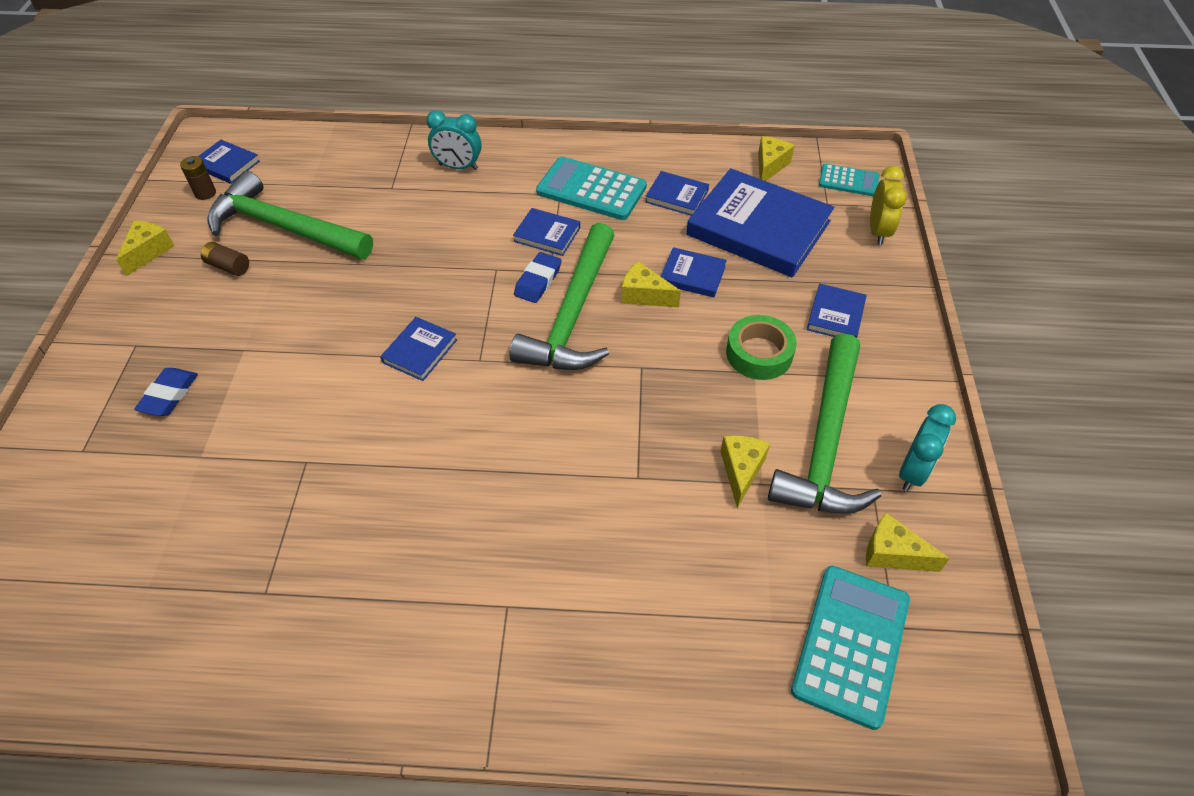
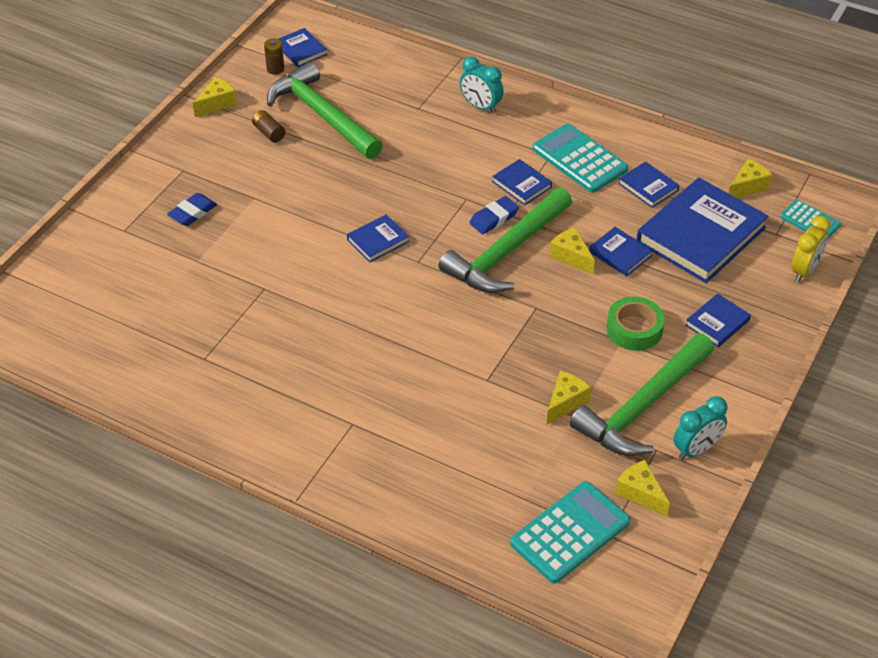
camera: 25 degrees right, 5 degrees down
blue book [686,168,834,278] -> blue book turned 75 degrees clockwise [636,178,769,283]

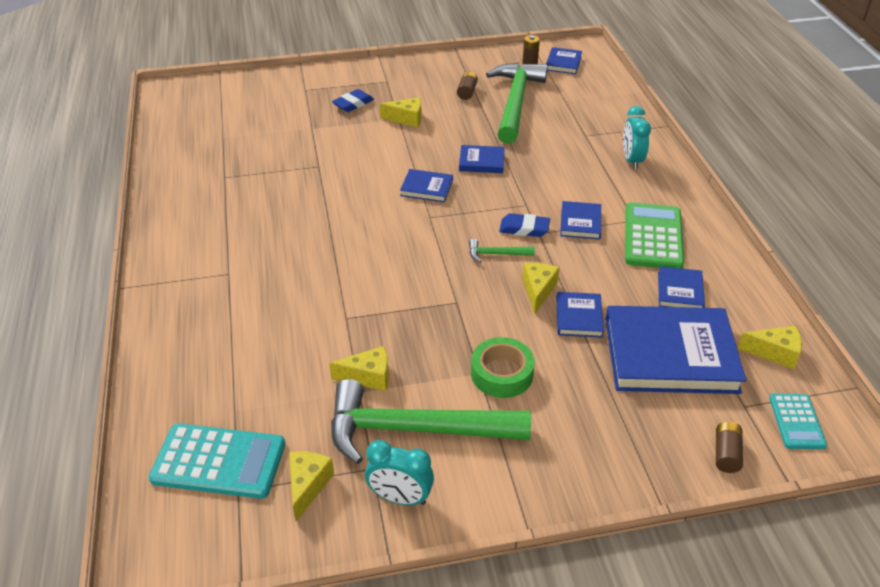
camera: 50 degrees right, 5 degrees down
blue eraser [167,193,217,226] -> blue eraser turned 45 degrees counterclockwise [332,89,374,112]
yellow cheese [193,77,237,117] -> yellow cheese moved to [380,98,422,128]
green hammer [439,187,572,293] -> green hammer [469,239,535,263], size x0.40
turquoise calculator [532,124,628,193] -> green calculator [625,202,684,269]
blue book [685,293,751,347] -> blue book moved to [459,145,505,173]
yellow clock [791,216,830,282] -> brown battery [716,421,743,473]

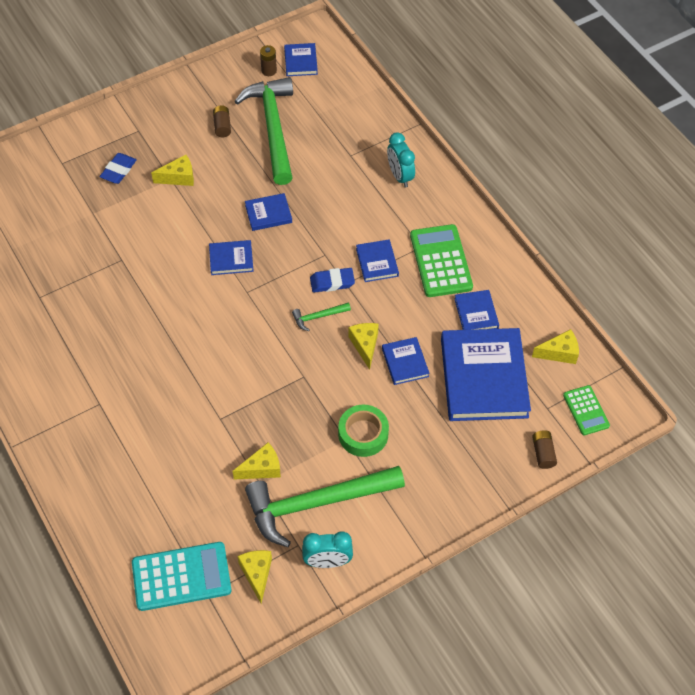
camera: 20 degrees left, 15 degrees up
blue book [605,306,746,394] -> blue book turned 75 degrees counterclockwise [441,328,531,421]
turquoise calculator [769,394,827,449] -> green calculator [563,385,610,435]

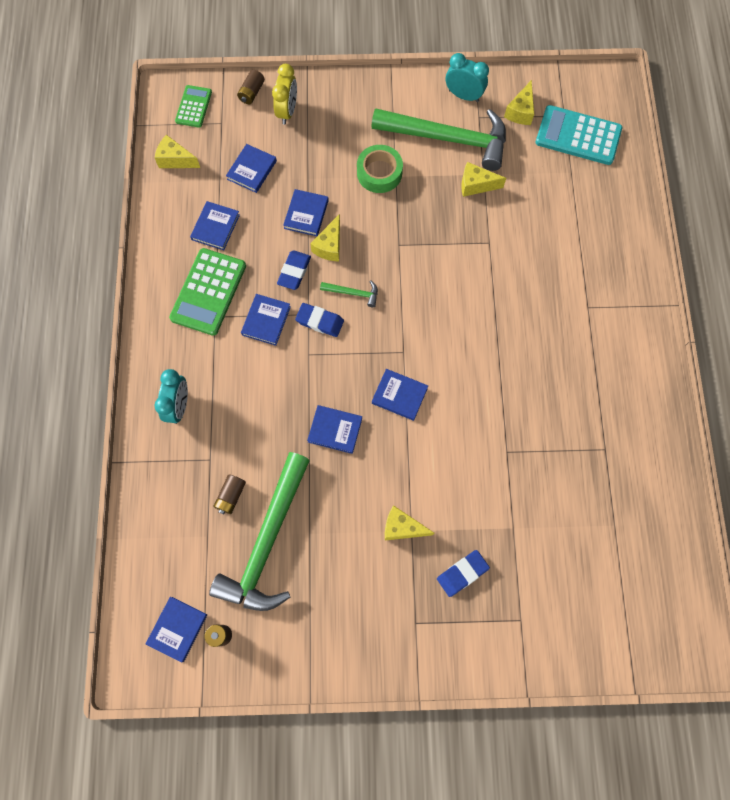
camera: 150 degrees left, 15 degrees up
brown battery [213,105,231,137] -> brown battery moved to [213,474,246,514]
blue book [441,328,531,421] -> blue book [226,144,277,193], size x0.46
none -> yellow clock [272,64,297,125]
none -> blue eraser [277,250,311,290]

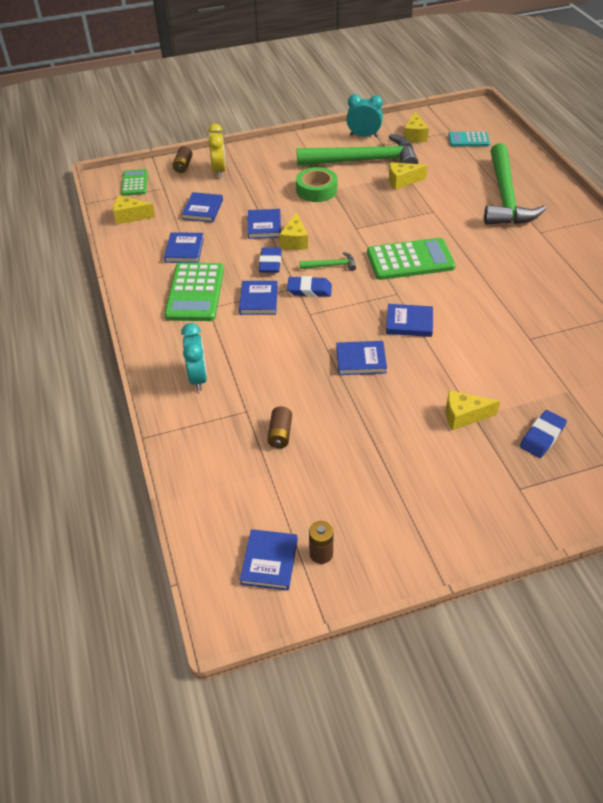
camera: 15 degrees left, 25 degrees down
green hammer [209,452,310,611] -> green hammer moved to [484,143,546,225]
turquoise calculator [535,105,622,165] -> turquoise calculator [448,132,490,146], size x0.58
none -> green calculator [367,238,456,280]

